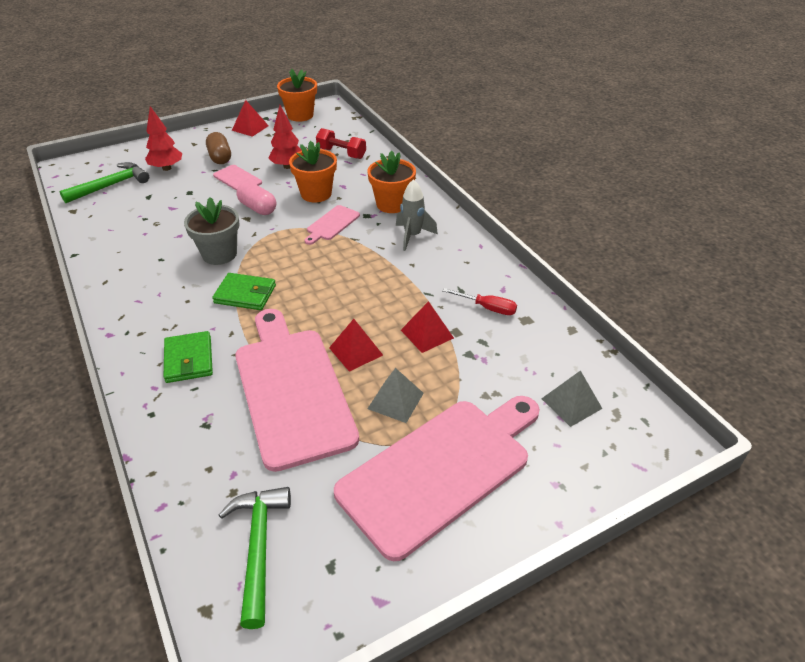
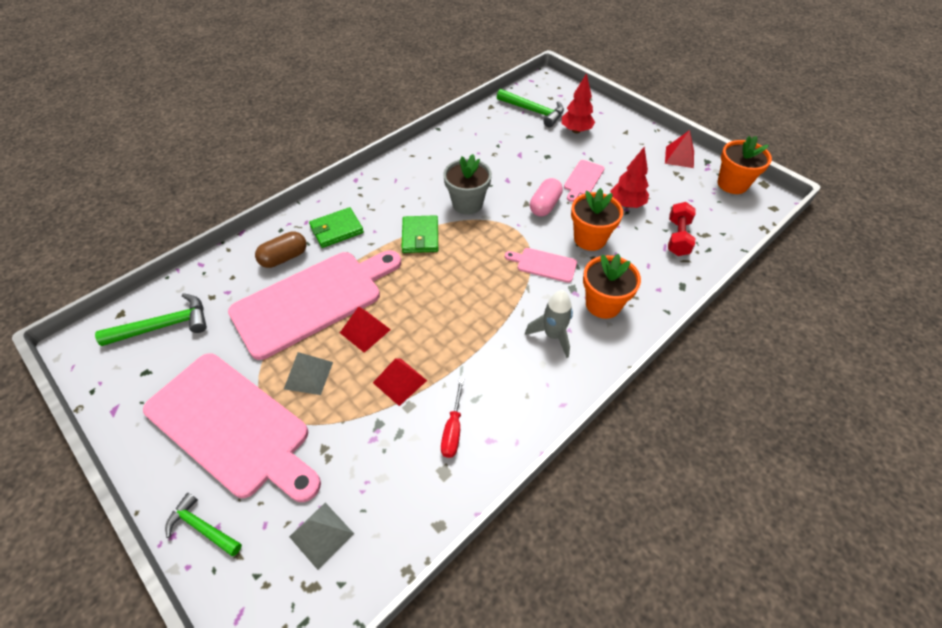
camera: 75 degrees right, 10 degrees up
brown capsule [206,132,231,164] -> brown capsule moved to [255,231,307,268]
none -> green hammer [165,493,242,556]

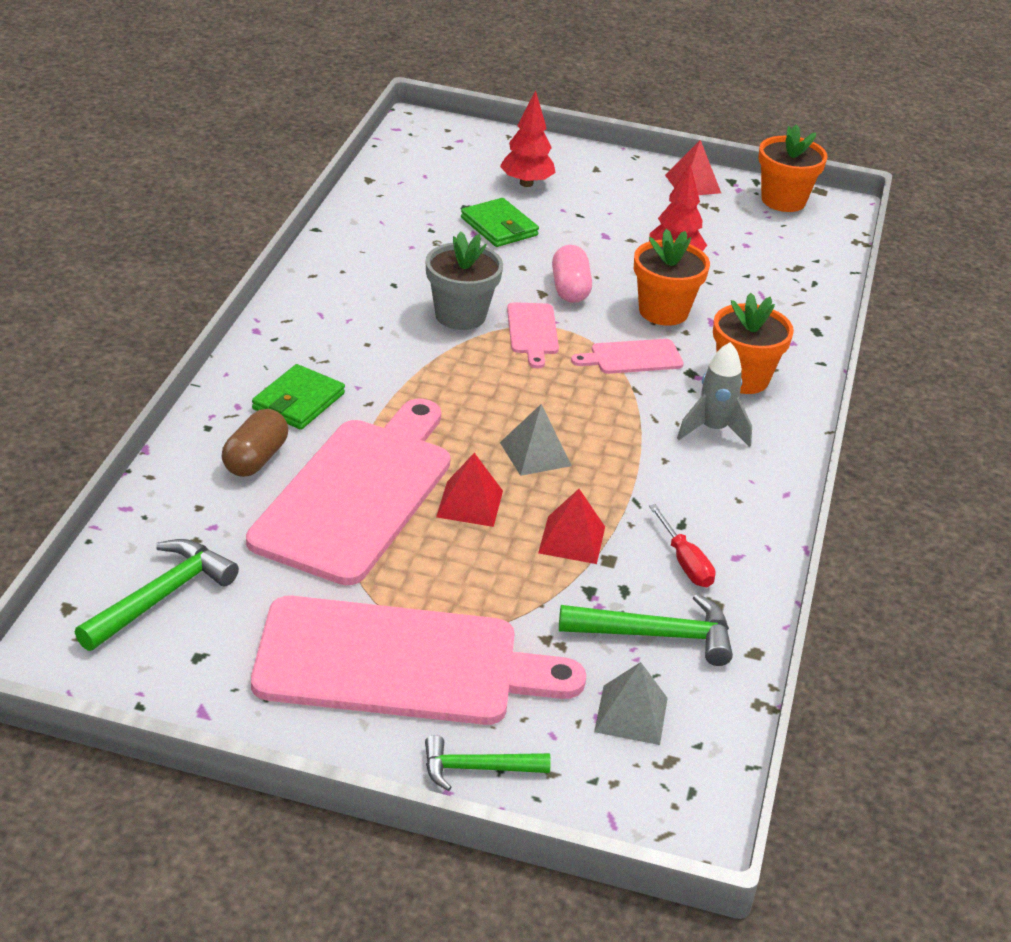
camera: 35 degrees left, 15 degrees down
grey pyramid [284,352,333,395] -> grey pyramid moved to [500,404,572,476]
green wallet [401,215,438,253] -> green wallet moved to [461,198,539,247]
green hammer [497,89,564,127] -> green hammer moved to [559,594,733,666]
pink cutting board [564,160,605,202] -> pink cutting board moved to [507,302,559,368]
red dumbbell [668,202,696,256] -> none

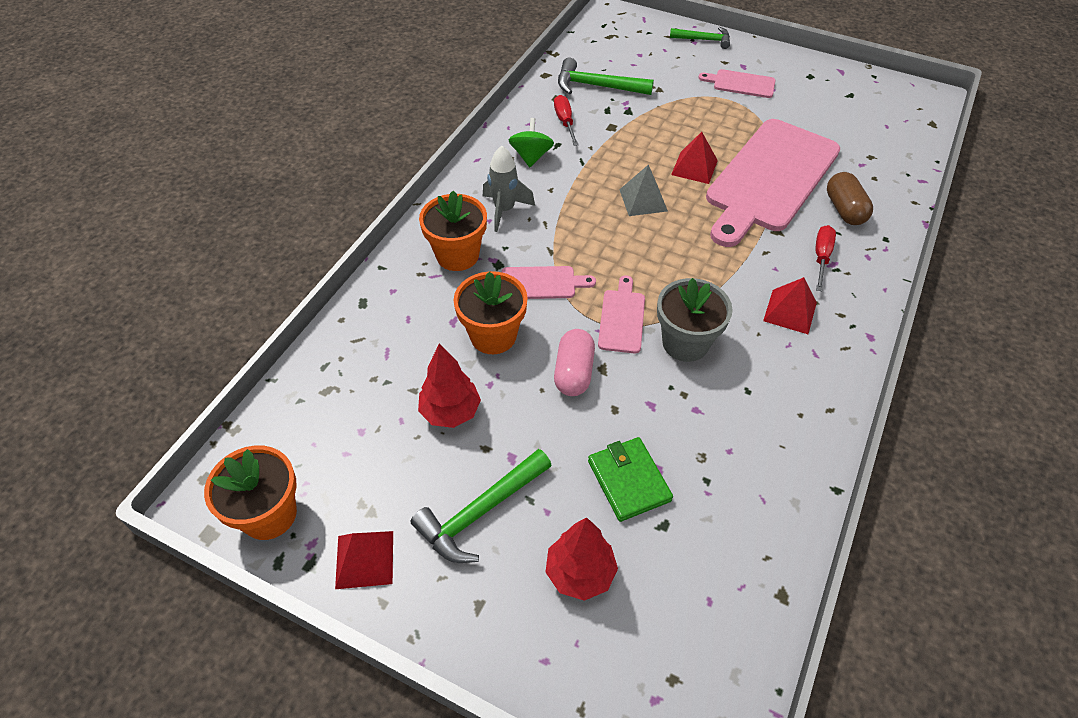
camera: 165 degrees left, 15 degrees up
green hammer [75,539,239,651] -> green hammer moved to [410,449,552,563]
brown capsule [222,409,288,477] -> brown capsule turned 45 degrees counterclockwise [827,172,873,225]
pink cutting board [251,596,586,725] -> pink cutting board [698,69,776,98], size x0.43
green wallet [252,364,345,430] -> red screwdriver [816,225,836,291]
red pyramid [538,489,605,564] -> red pyramid moved to [763,277,817,334]
grey pyramid [594,662,668,745] -> none
none -> green spinning top [509,118,554,167]

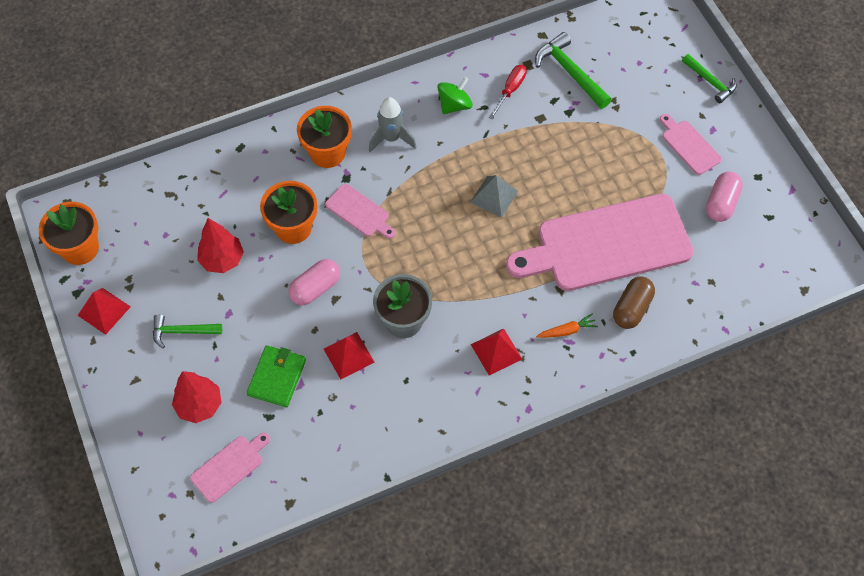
camera: 40 degrees right, 10 degrees up
green hammer [410,449,552,563] -> green hammer [153,314,222,348], size x0.66
pink cutting board [598,275,645,353] -> pink cutting board moved to [190,432,270,503]
red pyramid [671,132,718,184] -> red pyramid moved to [324,332,374,379]
red screwdriver [816,225,836,291] -> orange carrot [536,314,598,338]
none -> pink capsule [706,171,743,222]

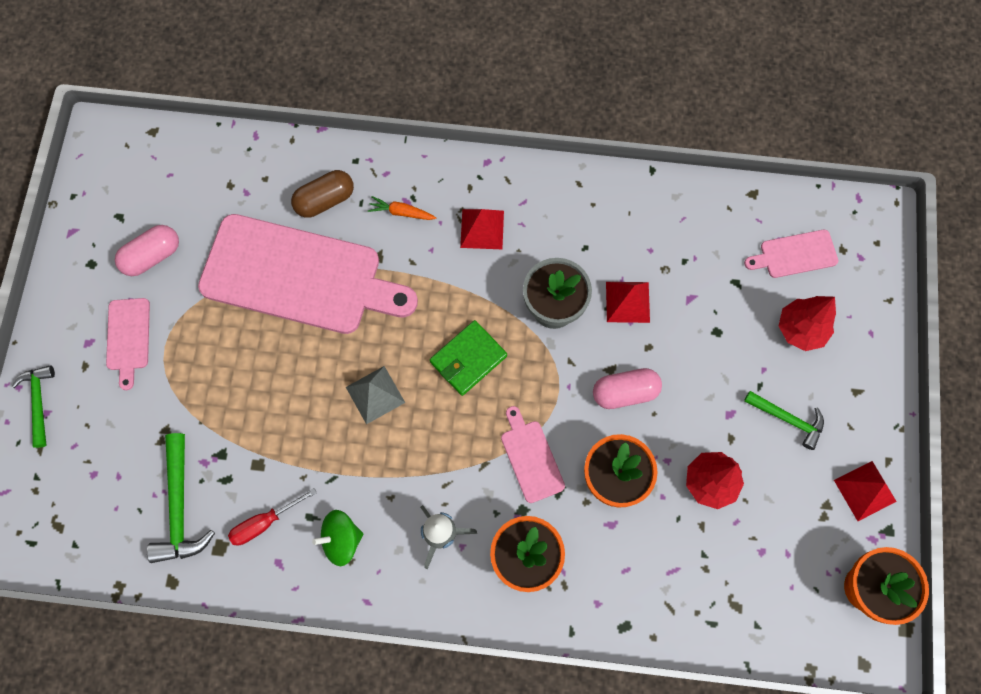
camera: 150 degrees left, 10 degrees up
green wallet [246,345,306,407] -> green wallet moved to [430,320,507,396]

